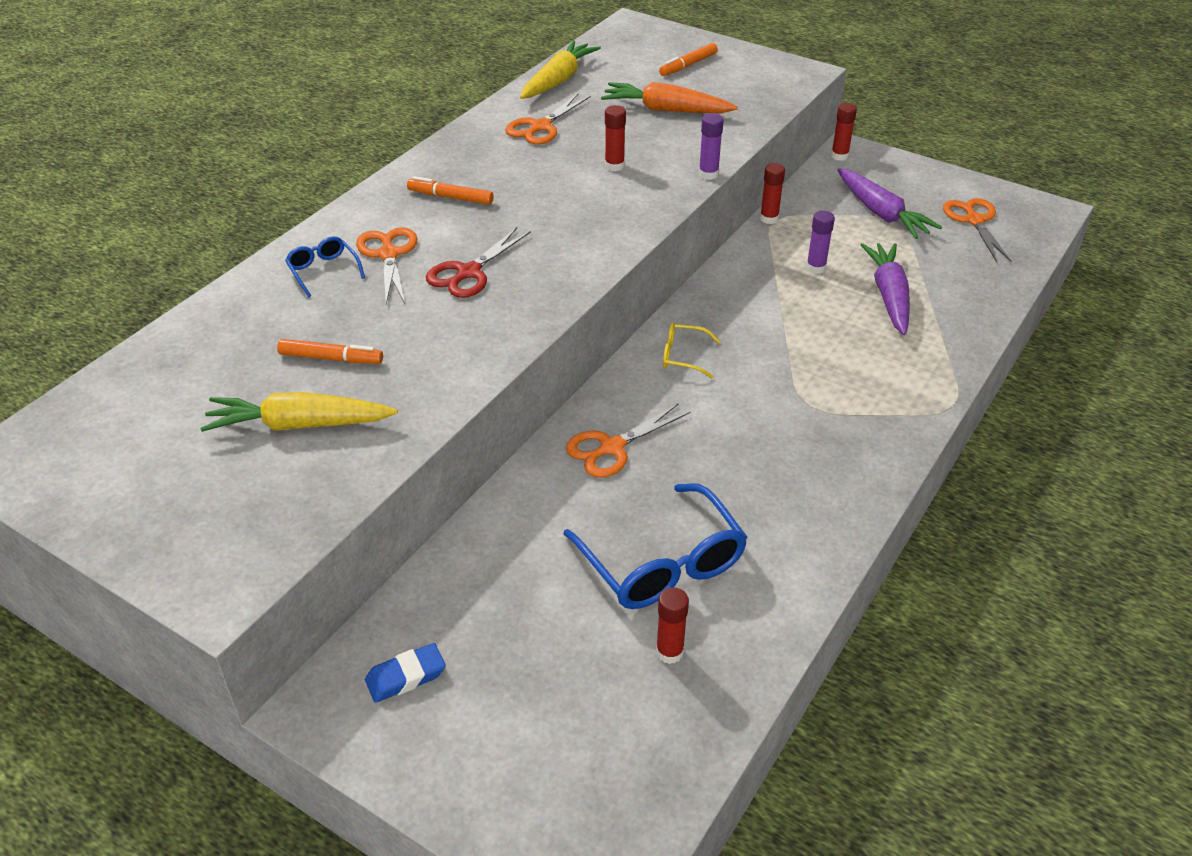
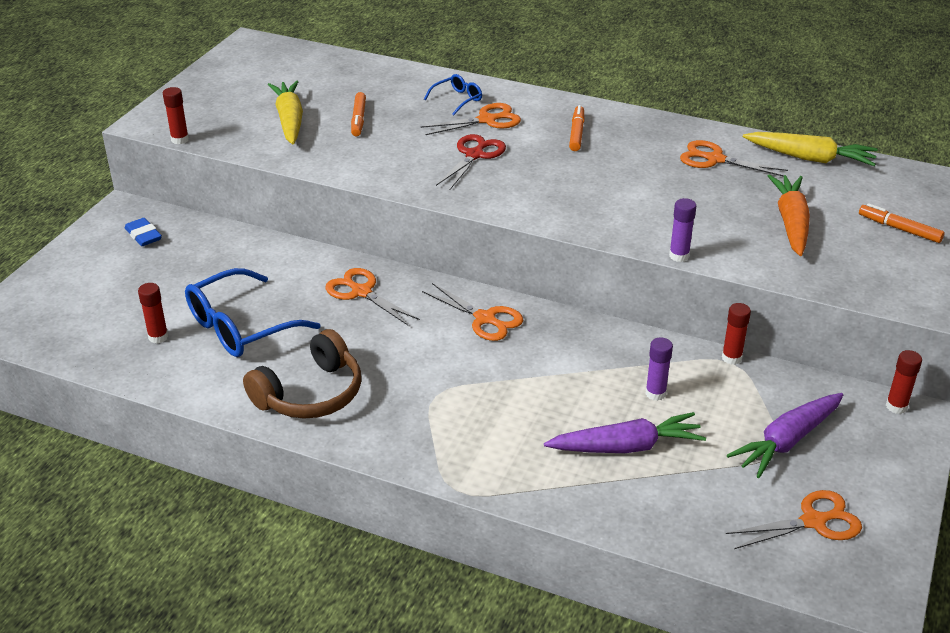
camera: 80 degrees right, 5 degrees down
red scissors [426,227,531,298] -> red scissors turned 90 degrees clockwise [436,134,506,191]
red glue stick [605,105,626,171] -> red glue stick moved to [163,87,189,144]
yellow glasses [663,323,720,379] -> orange scissors [422,283,523,341]
none -> brown headphones [243,329,361,419]

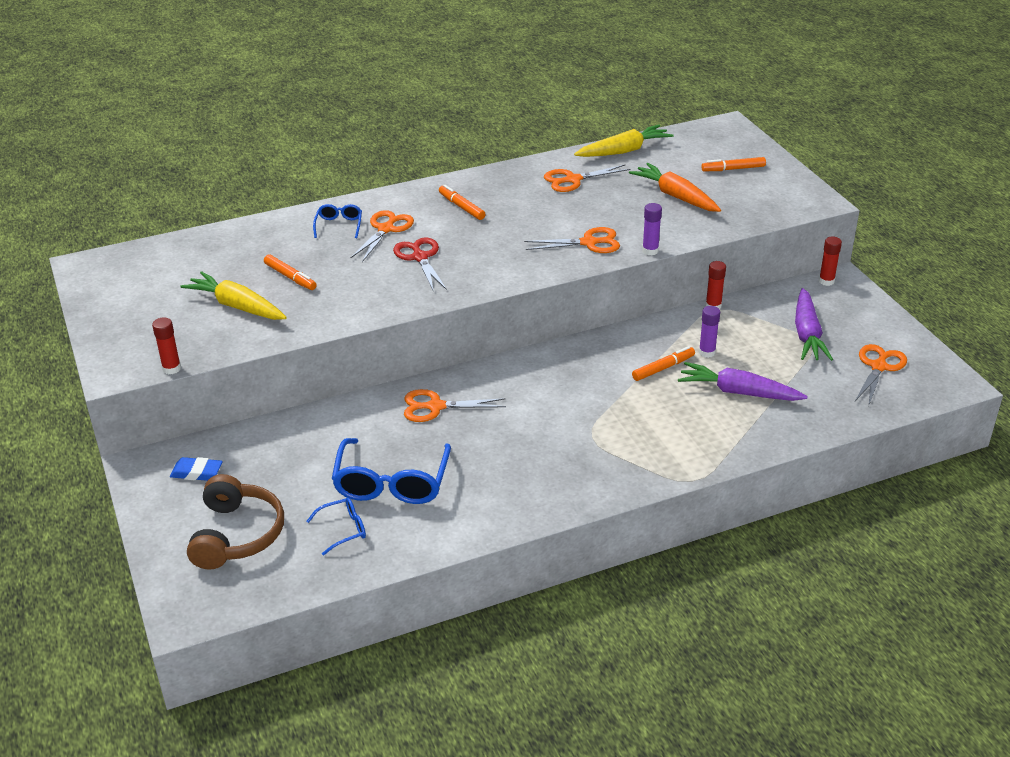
camera: 45 degrees left, 0 degrees up
red glue stick [138,283,168,344] -> blue glasses [307,498,366,555]
brown headphones [243,329,361,419] -> brown headphones moved to [187,474,284,570]
orange scissors [422,283,523,341] -> orange scissors moved to [524,227,620,253]
purple carrot [544,412,706,453] -> purple carrot turned 105 degrees counterclockwise [678,362,808,401]
none -> orange marker [632,346,695,381]

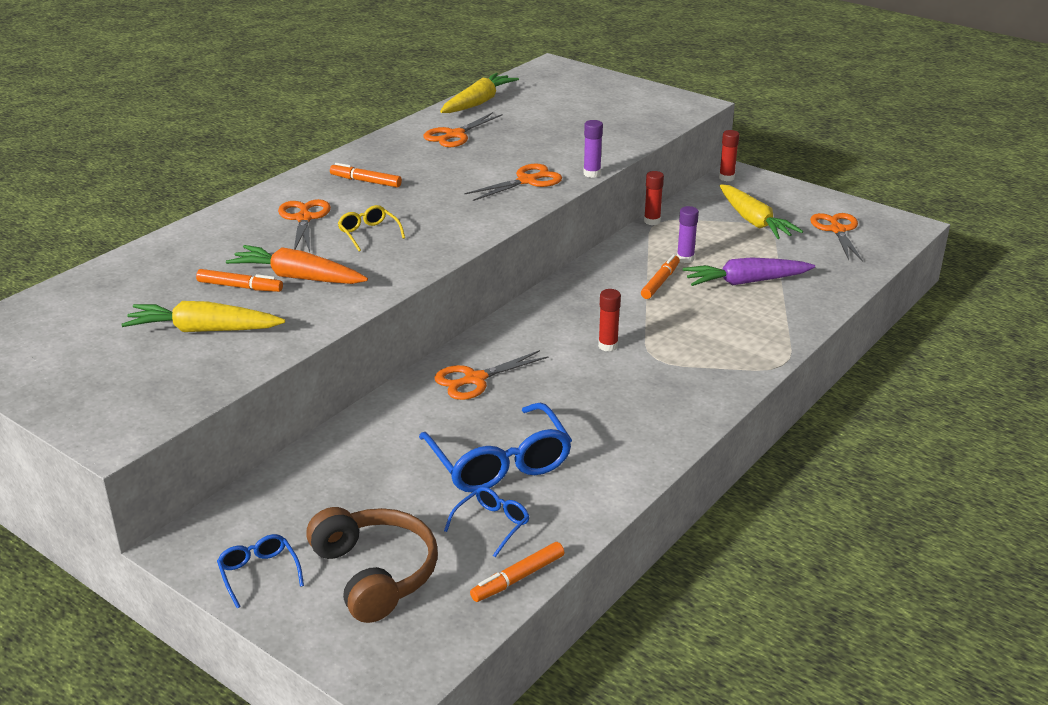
camera: 30 degrees left, 5 degrees down
red glue stick [152,318,181,374] -> red glue stick moved to [598,289,621,352]
blue eraser [170,457,223,481] -> none
blue glasses [313,204,362,238] -> blue glasses moved to [217,534,304,608]
red scissors [393,238,447,292] -> yellow glasses [337,205,405,251]
orange carrot [629,163,721,212] -> orange carrot moved to [226,245,368,284]
orange marker [701,157,766,171] -> orange marker moved to [470,542,564,602]
purple carrot [795,288,833,361] -> yellow carrot [720,184,803,239]

